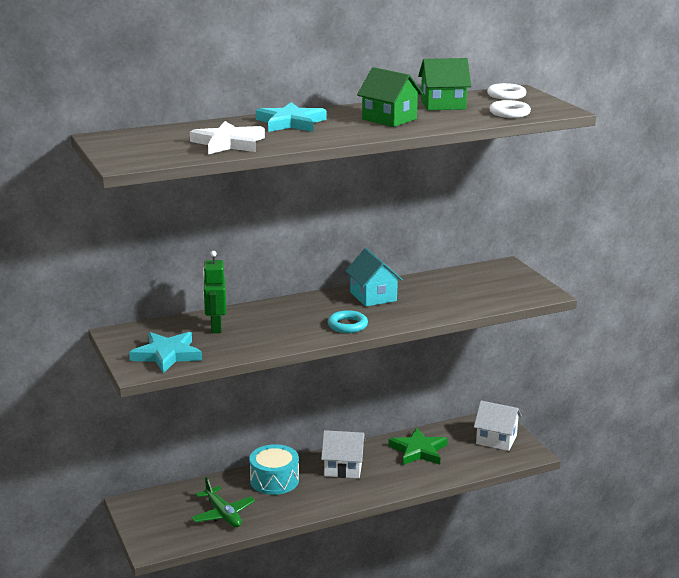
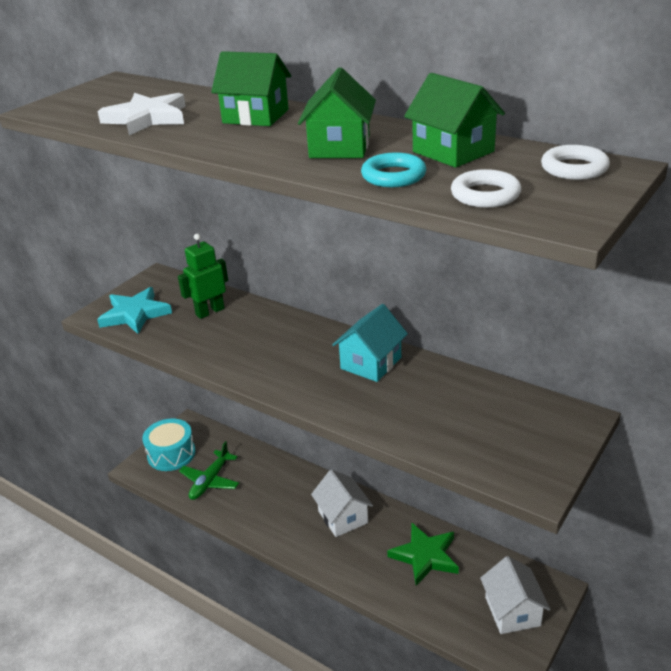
camera: 60 degrees right, 10 degrees up
turquoise drum [250,444,299,495] -> turquoise drum moved to [142,418,195,471]
turquoise star [256,102,327,132] -> green house [211,51,291,126]
turquoise ring [328,310,368,333] -> turquoise ring moved to [361,152,426,187]

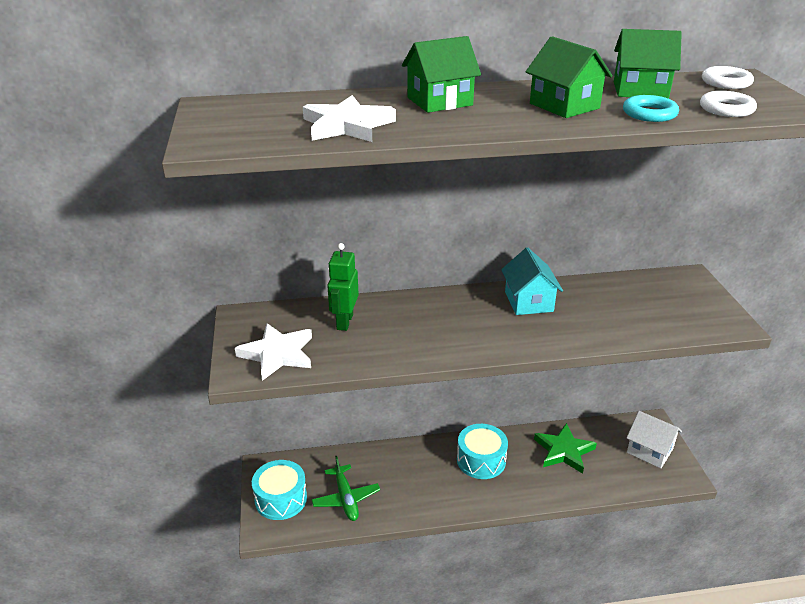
camera: 45 degrees left, 0 degrees up
turquoise star [97,287,172,334] -> white star [235,323,312,381]
white house [311,470,373,537] -> turquoise drum [457,424,508,479]

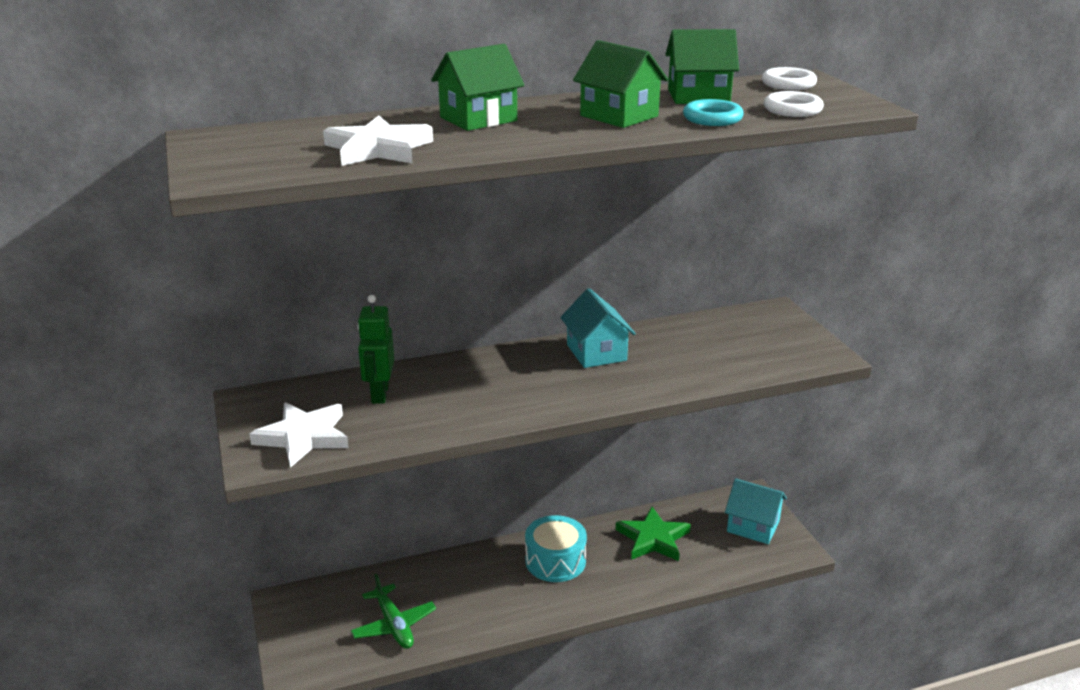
camera: 10 degrees left, 5 degrees down
turquoise drum [252,460,307,520] -> none
white house [627,411,682,468] -> turquoise house [725,478,787,544]

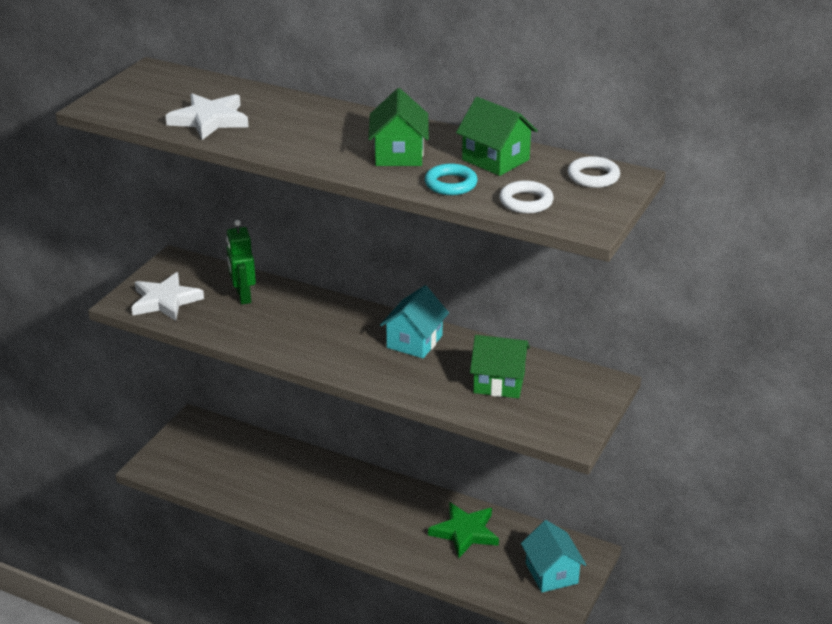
camera: 45 degrees right, 5 degrees up
green plane [351,573,436,649] -> none
green robot [358,295,394,404] -> green robot turned 60 degrees counterclockwise [226,220,256,304]
green house [431,44,524,131] -> green house moved to [470,335,530,398]
turquoise drum [525,515,587,582] -> none

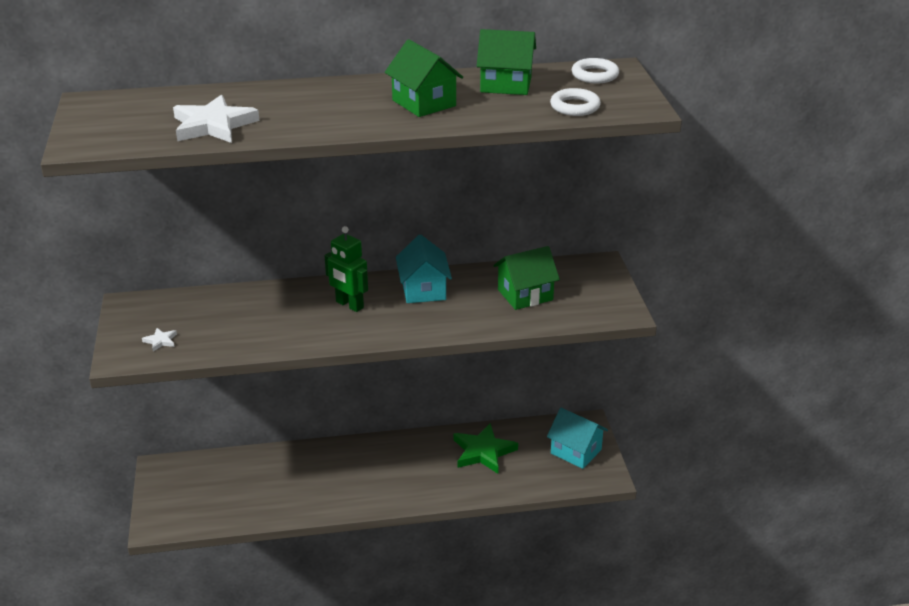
camera: 35 degrees left, 0 degrees up
white star [131,272,204,321] -> white star [142,328,177,352], size x0.44
green robot [226,220,256,304] -> green robot moved to [324,226,368,312]
turquoise ring [425,164,478,195] -> none

